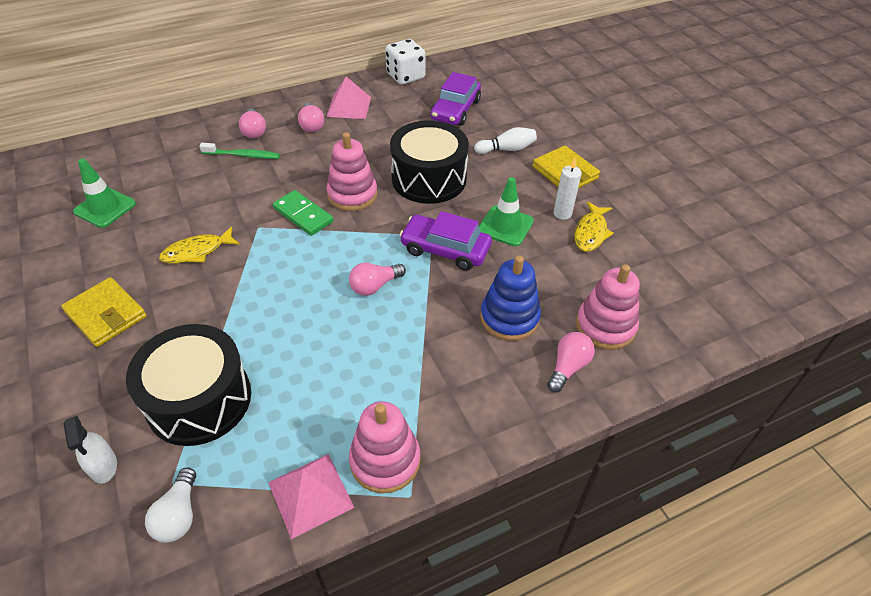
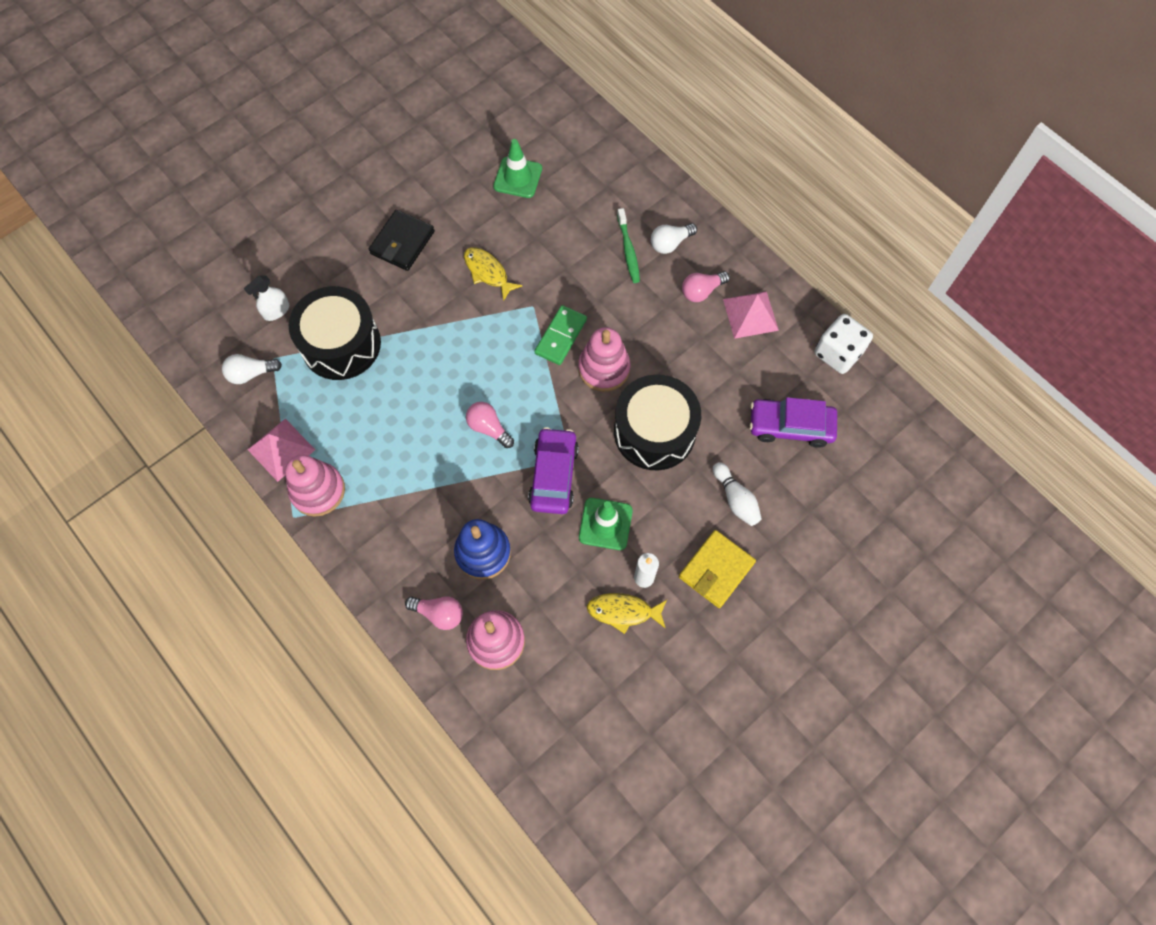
camera: 75 degrees right, 20 degrees up
yellow wallet [61,277,147,347] -> black wallet [369,210,435,271]
pink light bulb [239,109,266,138] -> white light bulb [651,223,697,254]

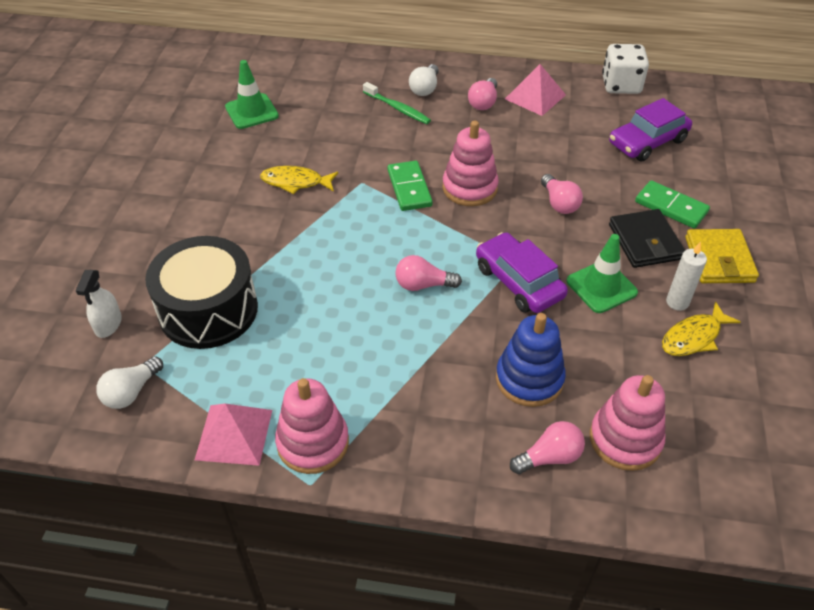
camera: 40 degrees left, 20 degrees down
black wallet [369,210,435,271] -> black wallet moved to [609,209,685,268]
black drum [614,374,701,470] -> pink light bulb [541,174,583,214]
white bowling pin [713,462,762,526] -> green domino [635,180,710,229]

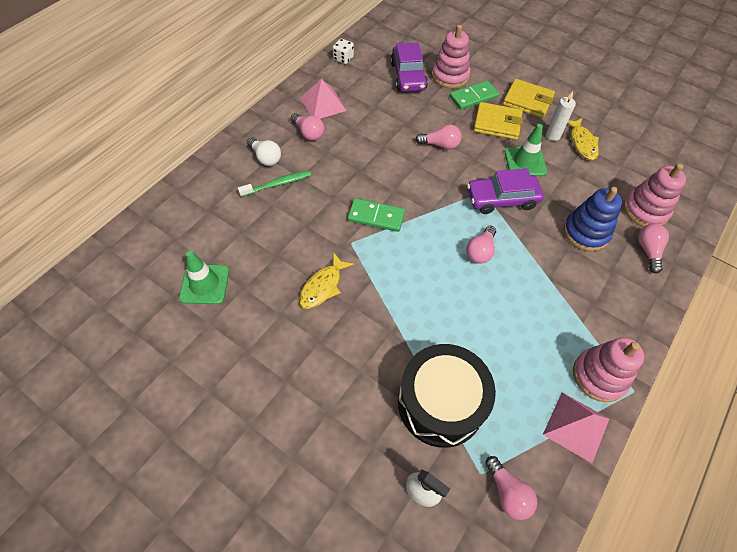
camera: 65 degrees left, 10 degrees up
white light bulb [96,356,163,409] -> pink light bulb [485,456,537,520]
pink stacking toy [442,120,499,206] -> pink stacking toy moved to [432,25,471,88]
white dice [602,44,649,94] -> white dice [333,38,354,64], size x0.59
black wallet [609,209,685,268] -> yellow wallet [474,102,523,140]

